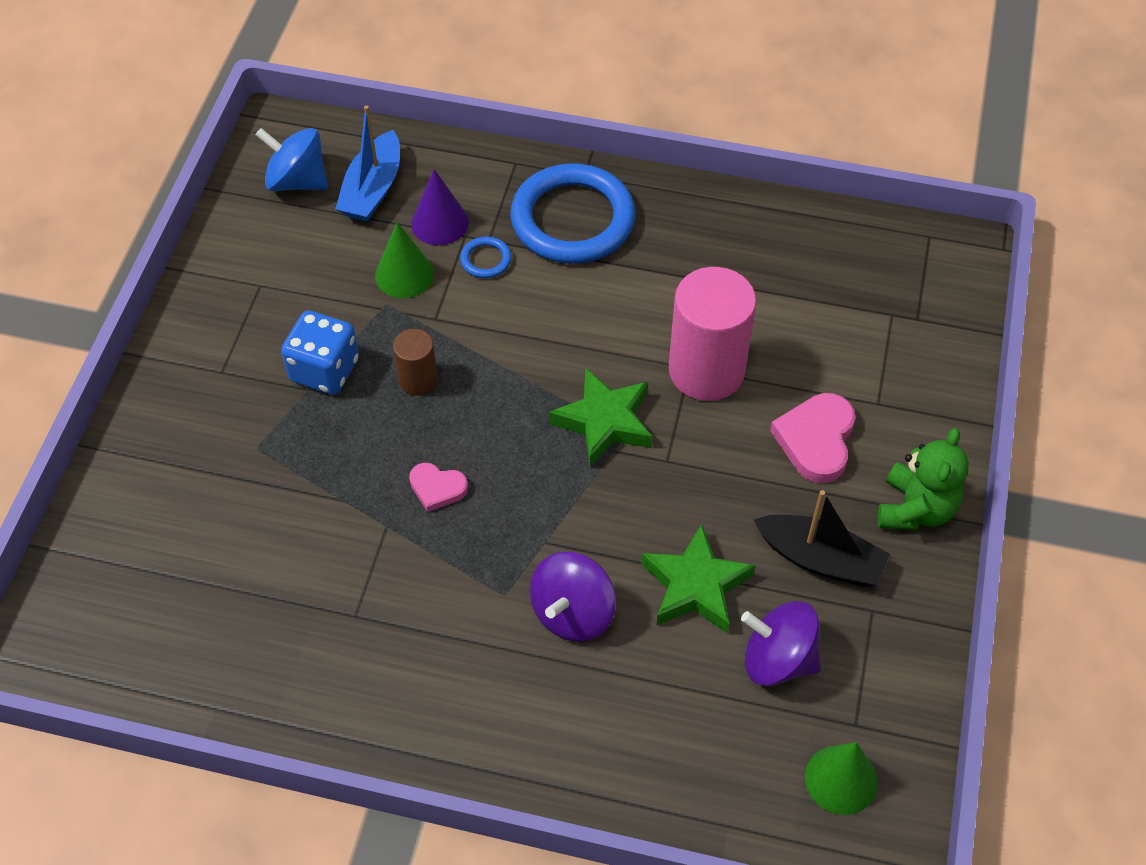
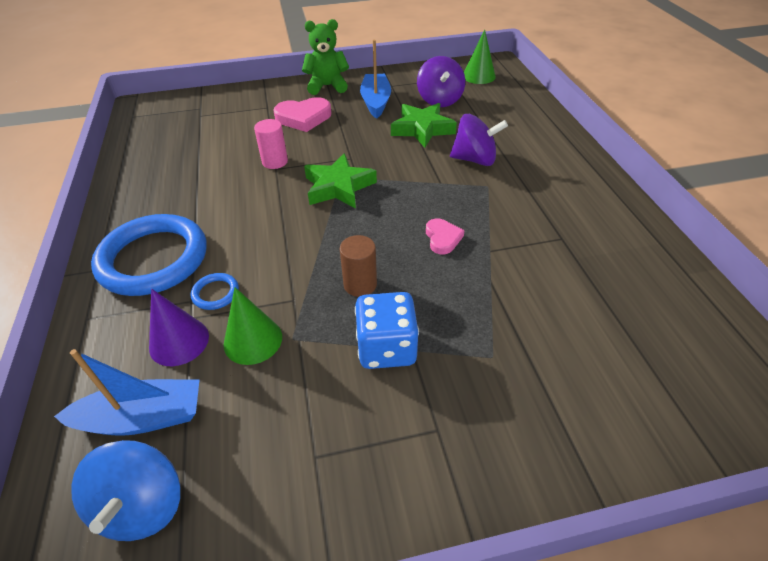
camera: 115 degrees left, 10 degrees down
pink cylinder [669,267,756,401] -> pink cylinder [254,119,288,169], size x0.51
black boat [754,490,890,587] -> blue boat [360,40,391,119]

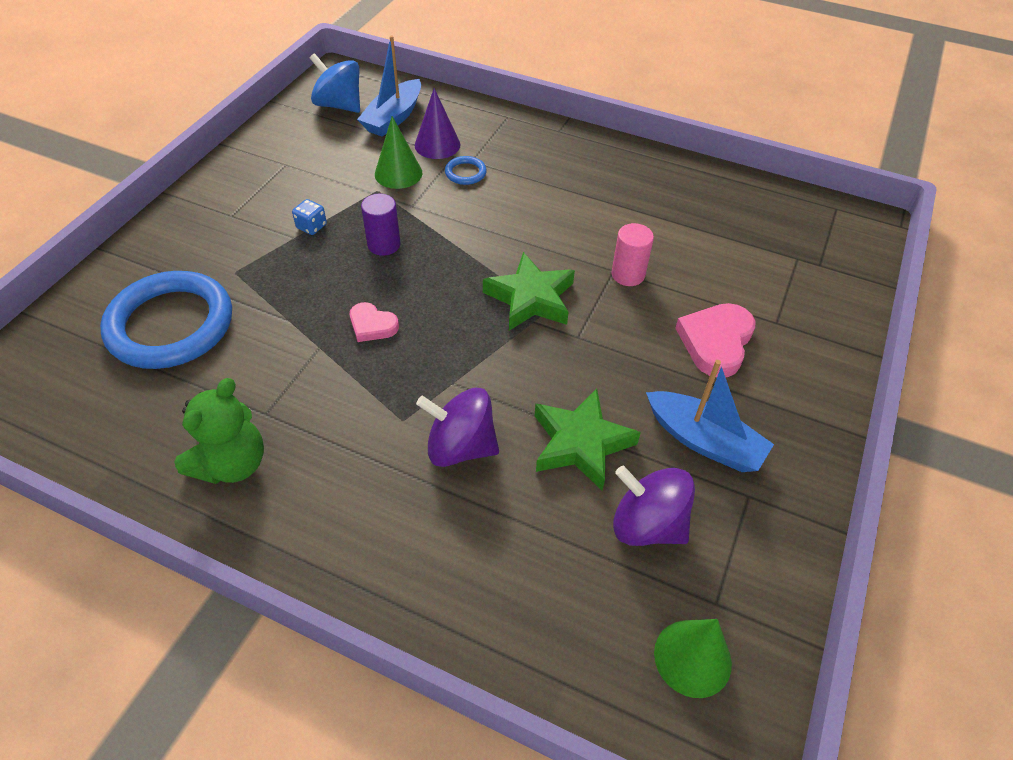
camera: 125 degrees right, 5 degrees up
blue ring [91,214,206,296] -> blue ring moved to [100,271,232,369]
green teddy bear [302,19,349,95] -> green teddy bear moved to [174,378,264,484]
brown cylinder [340,235,377,297] -> purple cylinder [361,194,401,256]
blue dice [355,292,419,369] -> blue dice [292,199,327,235], size x0.50
purple spinning top [450,114,508,166] -> purple spinning top turned 60 degrees clockwise [416,388,499,467]

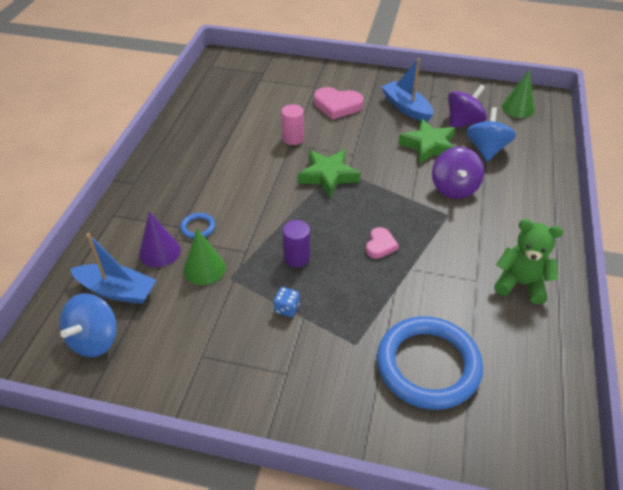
camera: 100 degrees left, 5 degrees down
purple spinning top [613,466,695,546] -> purple spinning top turned 150 degrees counterclockwise [448,85,487,129]
blue boat [646,360,774,472] -> blue boat turned 60 degrees counterclockwise [381,58,433,122]
none -> blue spinning top [466,107,516,162]

